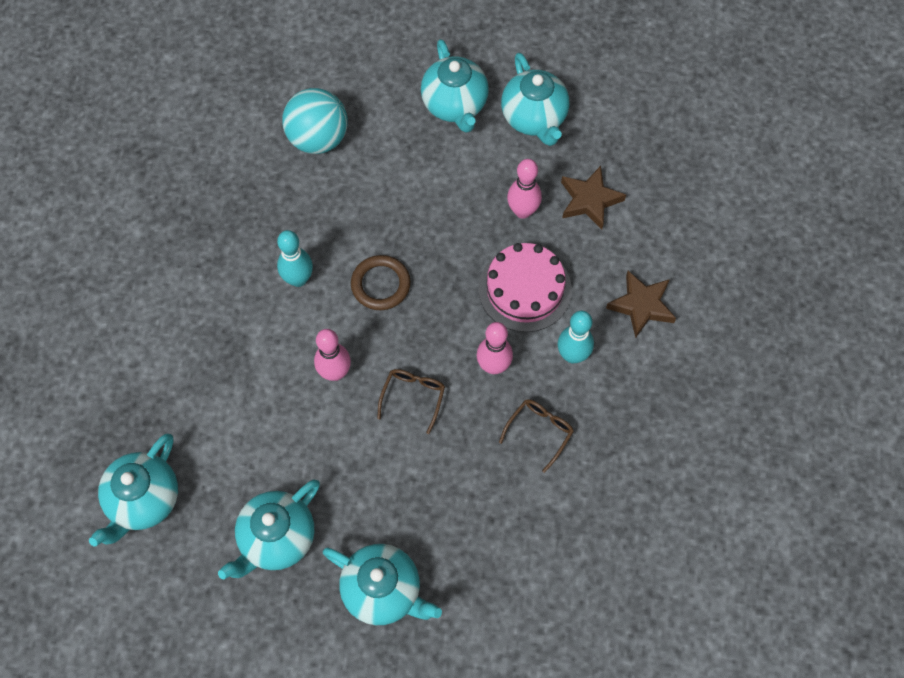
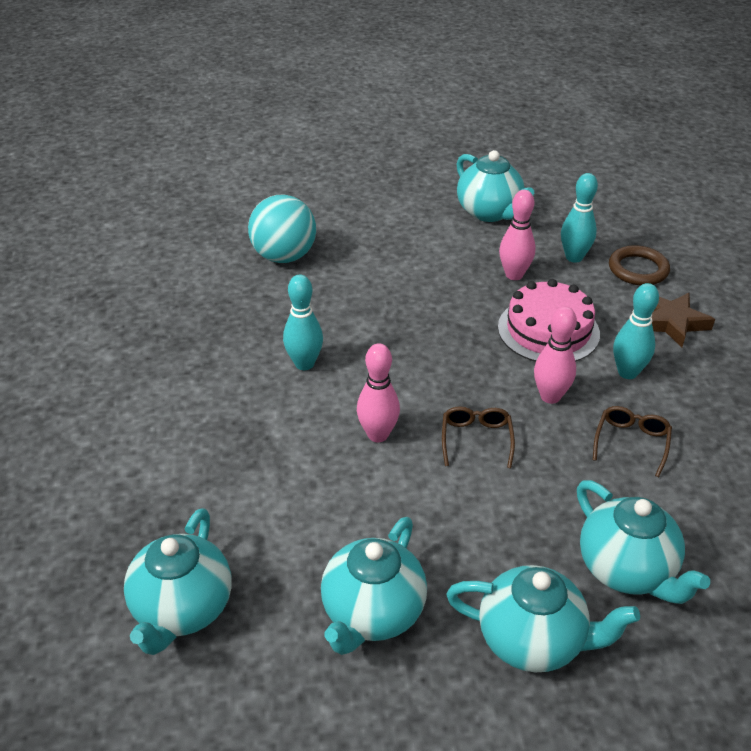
camera: 15 degrees left, 25 degrees down
brown ring [351,255,411,310] -> brown ring moved to [609,245,670,285]
turquoise teapot [421,39,489,133] -> turquoise teapot moved to [577,480,710,604]
brown star [561,166,626,229] -> turquoise bowling pin [561,173,598,263]

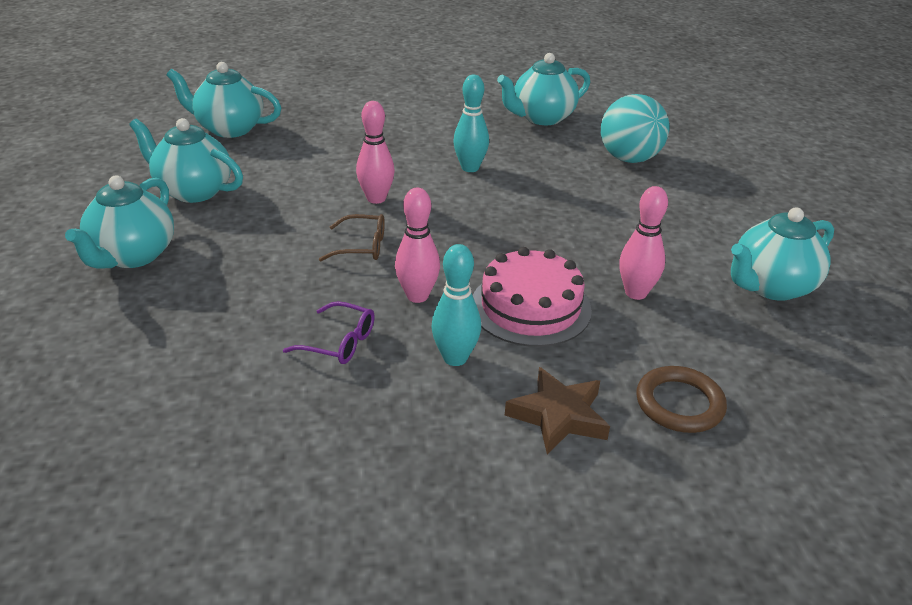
camera: 90 degrees right, 5 degrees down
turquoise bowling pin [561,173,598,263] -> none
turquoise teapot [577,480,710,604] -> turquoise teapot moved to [497,53,590,125]
brown glasses [593,406,672,477] -> purple glasses [283,301,375,364]

